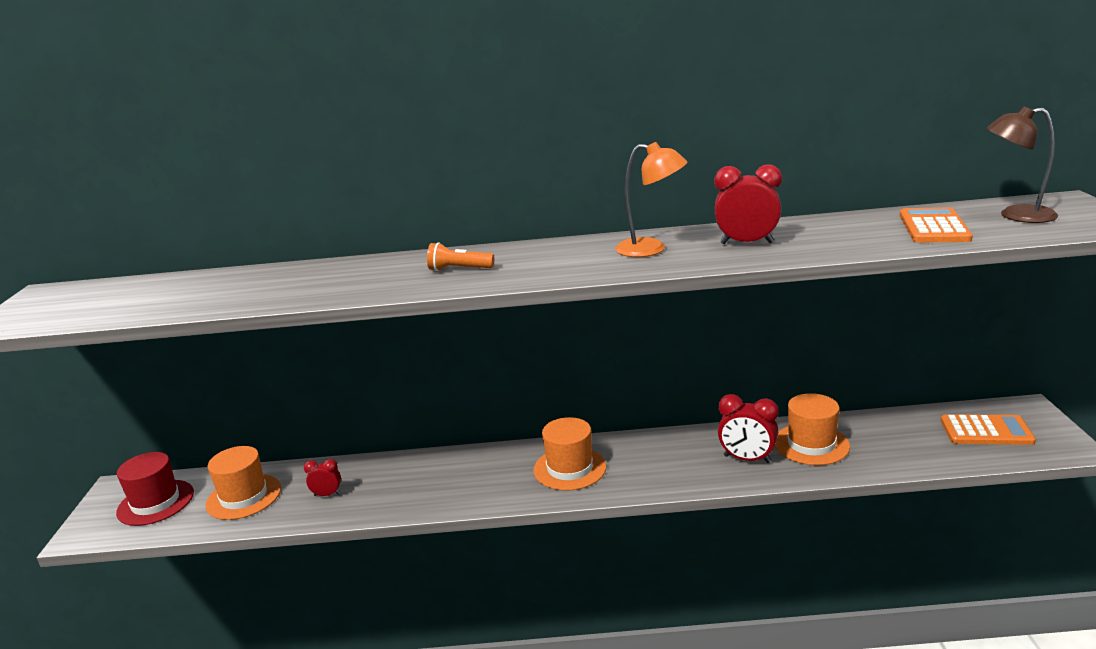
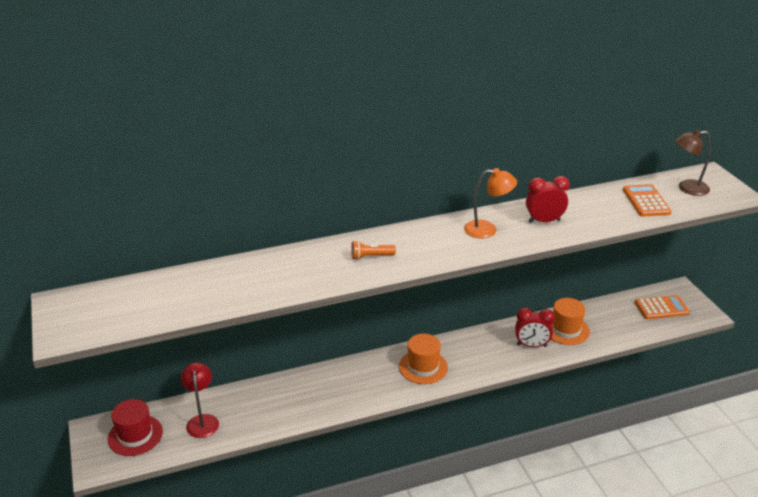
camera: 20 degrees left, 10 degrees up
orange hat [206,446,281,520] -> red lamp [181,362,219,438]
red clock [304,459,341,496] -> none

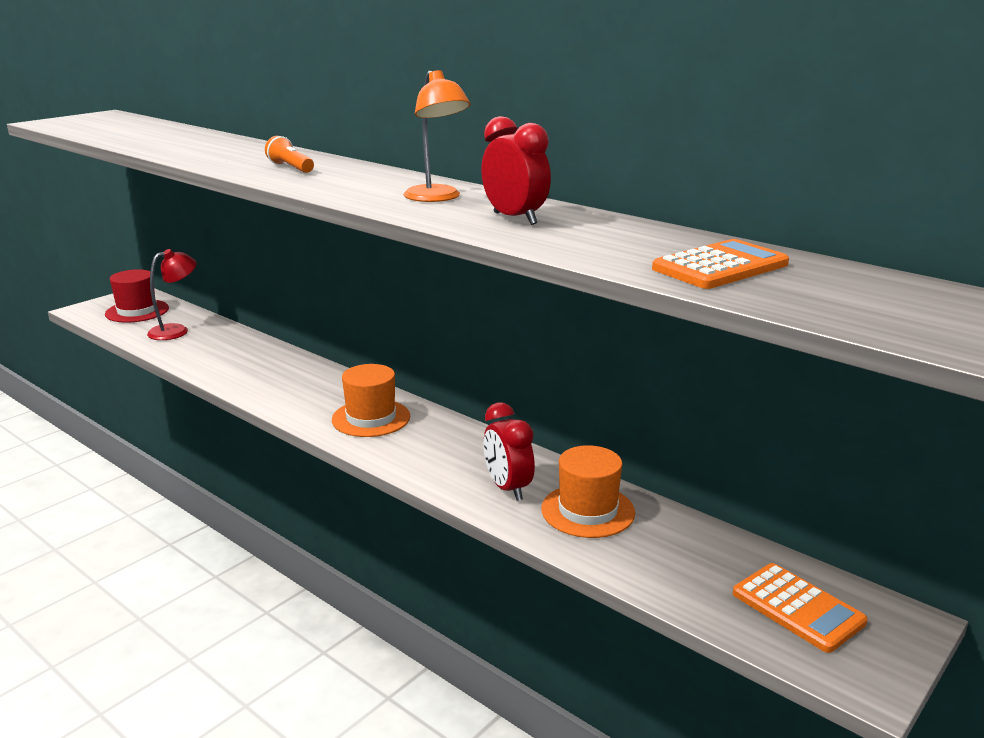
camera: 60 degrees right, 10 degrees down
brown lamp [675,130,711,196] -> none

